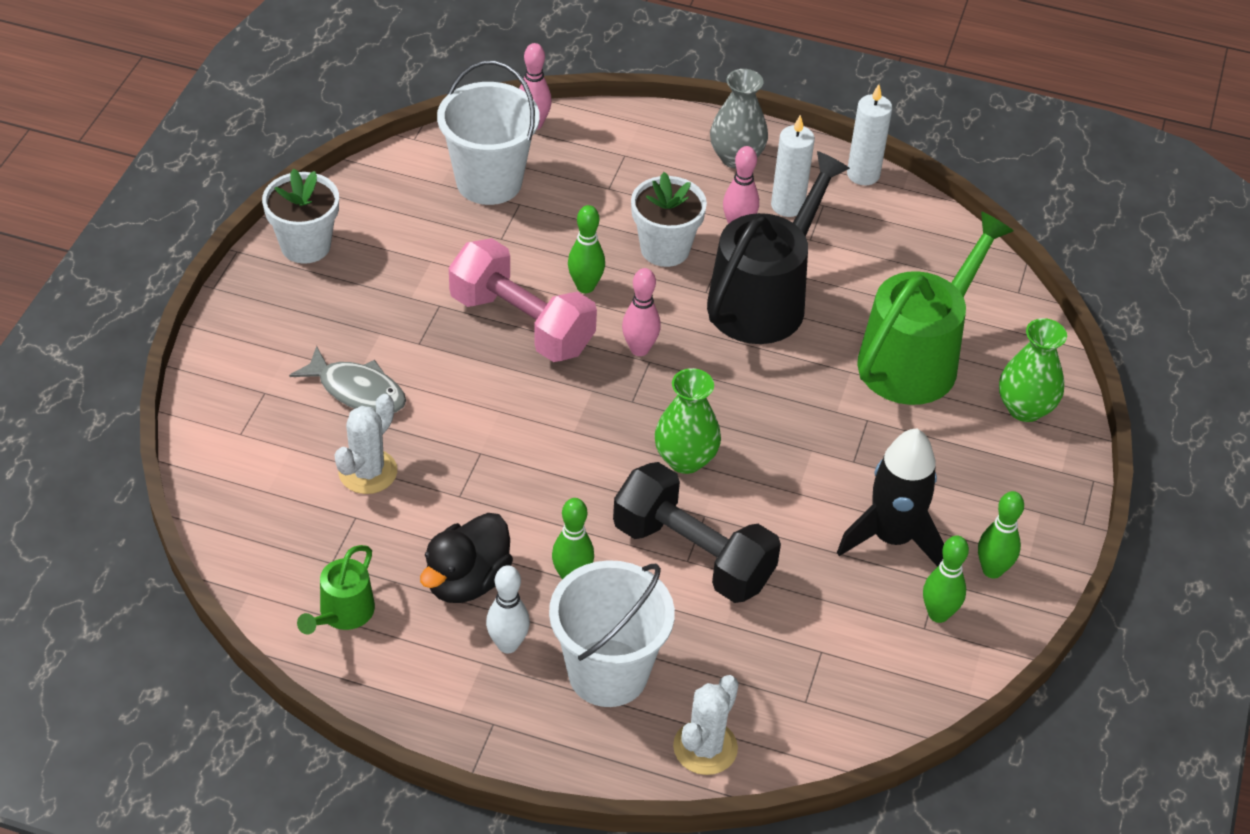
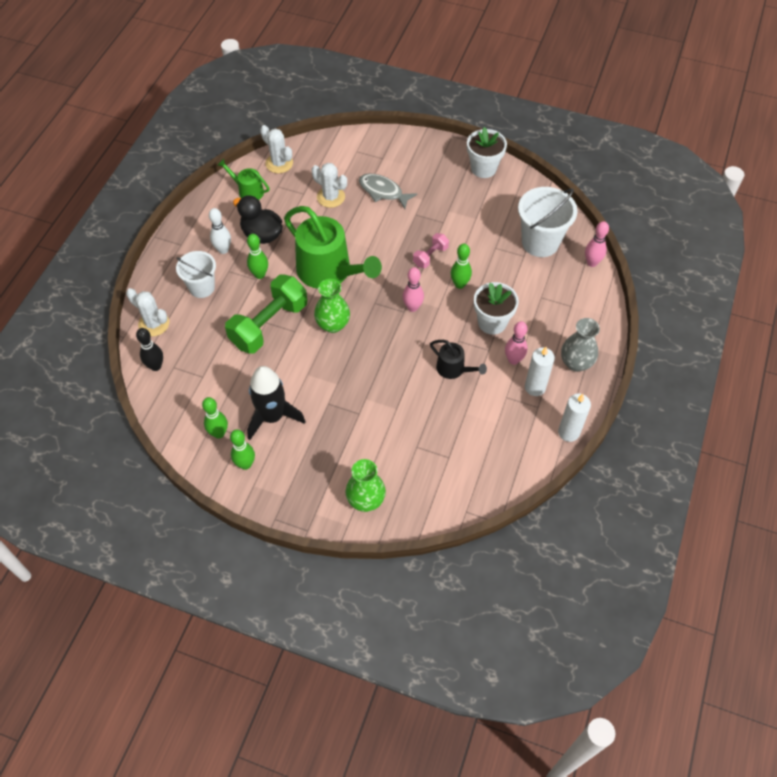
camera: 95 degrees right, 10 degrees up
grey fish [289,346,406,413] -> grey fish turned 90 degrees clockwise [359,173,417,209]
pink dumbbell [449,238,597,362] -> pink dumbbell [413,233,449,268], size x0.49
white bucket [549,560,675,707] -> white bucket [176,251,216,298], size x0.66
black dumbbell [613,462,781,603] -> green dumbbell [225,274,307,354]
black watering can [707,151,850,344] -> black watering can [430,340,487,379], size x0.49
green watering can [857,211,1014,405] -> green watering can moved to [284,206,382,289]
none -> black bowling pin [136,328,163,371]
none -> white cactus [260,125,293,173]

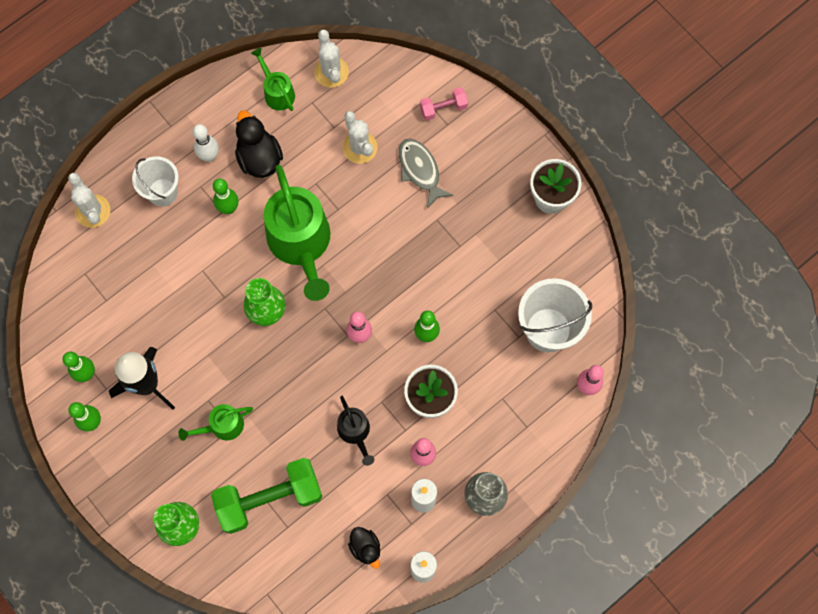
camera: 30 degrees right, 15 degrees up
black bowling pin [136,328,163,371] -> none
green dumbbell [225,274,307,354] -> green dumbbell moved to [211,458,322,534]
pink dumbbell [413,233,449,268] -> pink dumbbell moved to [420,87,468,121]
none -> green watering can [178,404,253,441]
none -> black duck [348,527,380,569]

